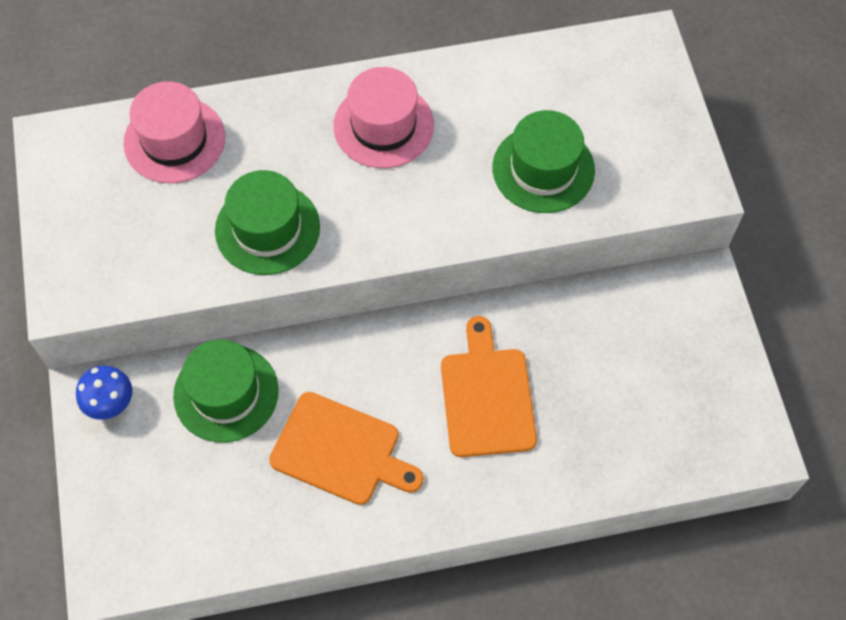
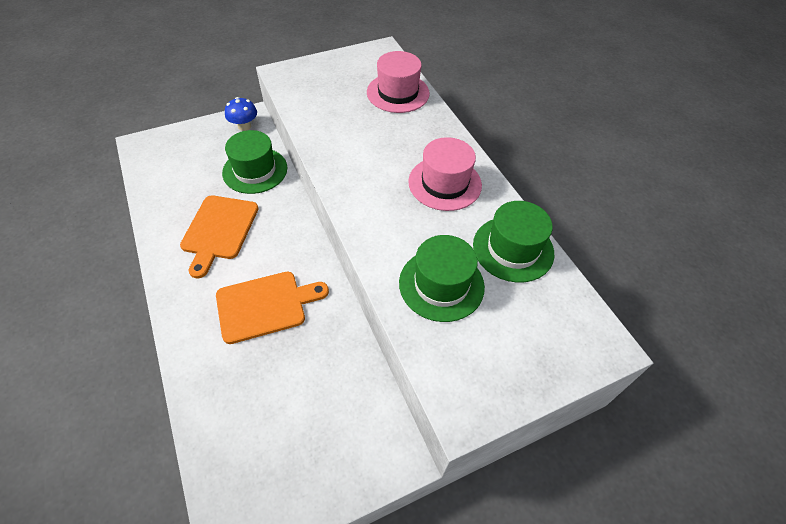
camera: 75 degrees right, 10 degrees down
green hat [215,170,320,275] -> green hat moved to [473,201,554,283]

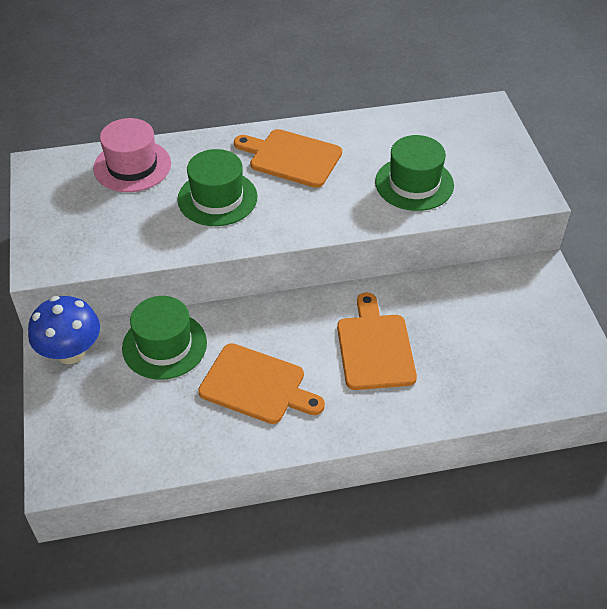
camera: 75 degrees left, 5 degrees down
blue mushroom [225,97,257,131] -> blue mushroom [28,296,100,364], size x1.56
pink hat [408,137,482,211] -> orange cutting board [234,129,342,188]
green hat [473,201,554,283] -> green hat moved to [177,149,258,226]

